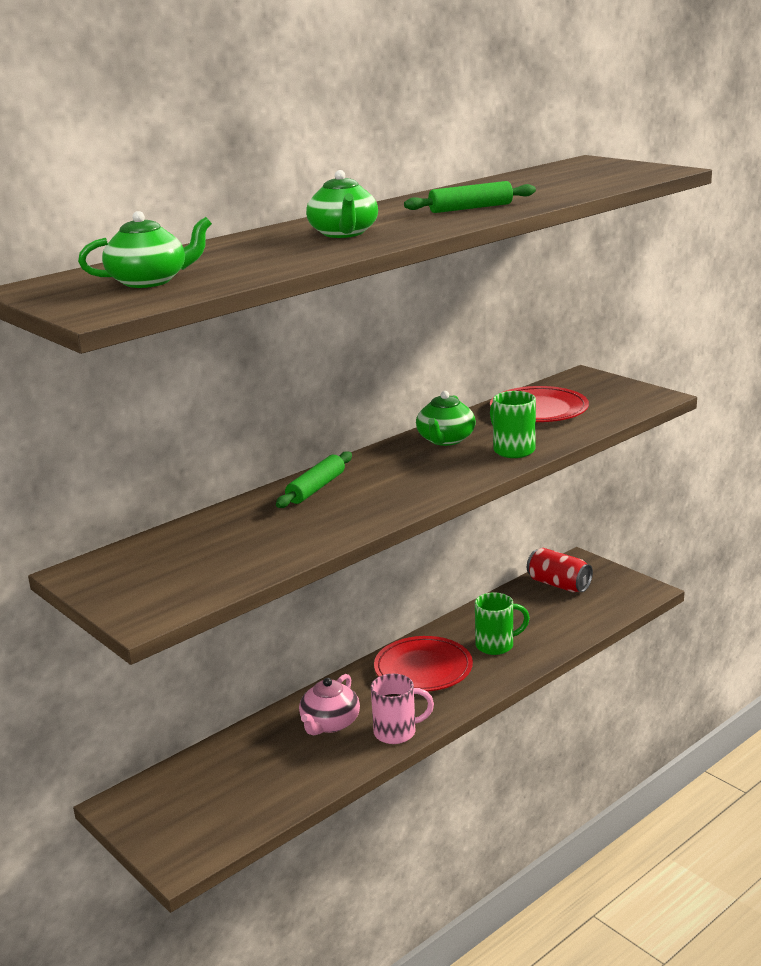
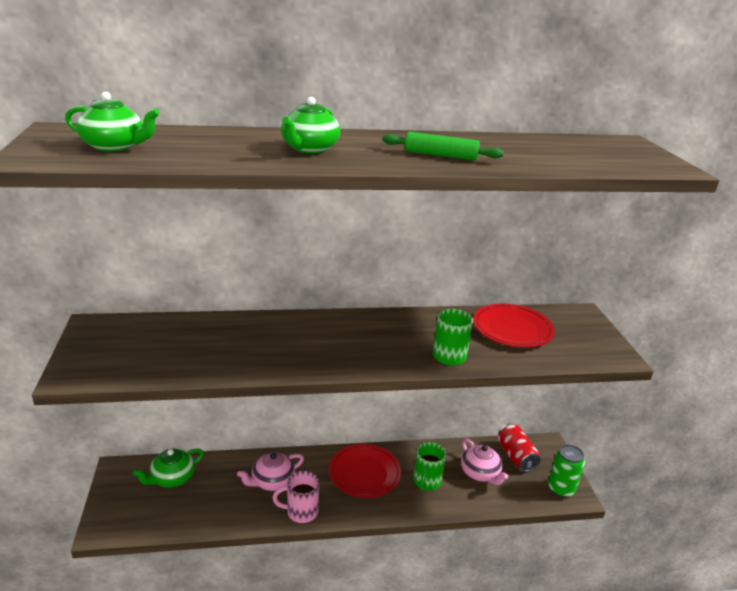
camera: 30 degrees right, 5 degrees up
green rolling pin [276,451,352,508] -> none
pink mug [371,674,434,744] -> pink mug turned 150 degrees clockwise [272,471,319,523]
green teapot [416,391,476,446] -> green teapot moved to [133,448,204,487]
green mug [475,593,530,655] -> green mug turned 90 degrees clockwise [413,442,446,490]
none -> pink teapot [461,439,508,485]
none -> green can [548,444,585,498]

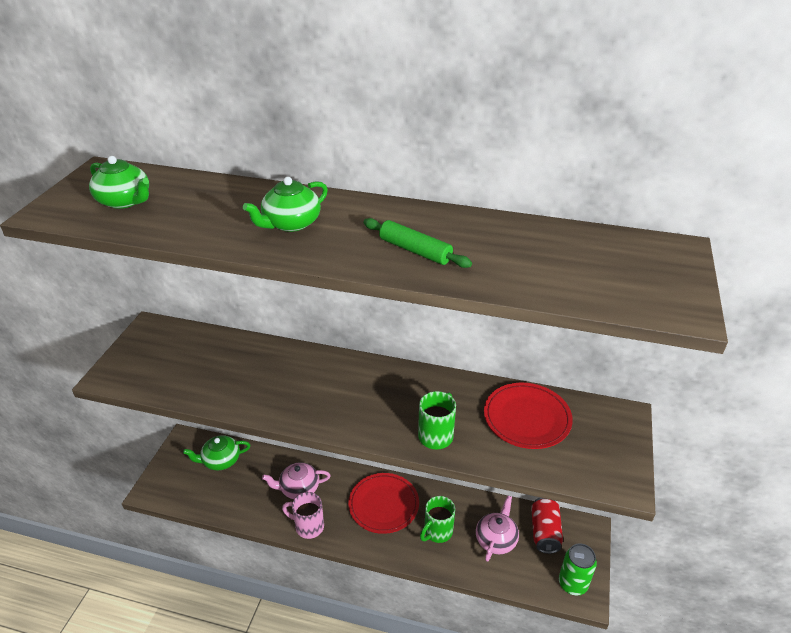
camera: 25 degrees right, 10 degrees up
pink teapot [461,439,508,485] -> pink teapot turned 150 degrees counterclockwise [476,495,519,562]

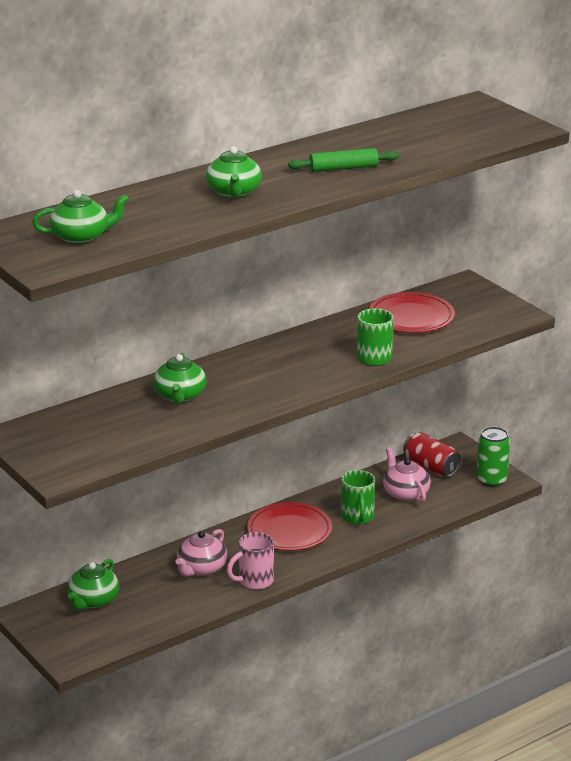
camera: 50 degrees left, 10 degrees down
none -> green teapot [153,353,207,403]

